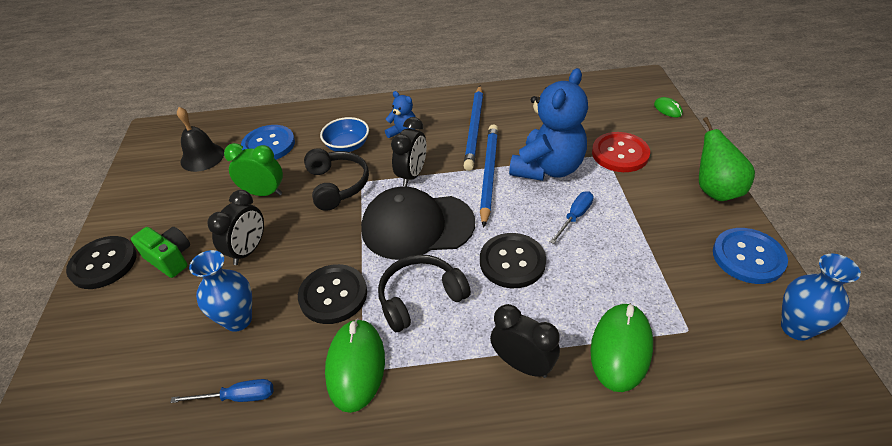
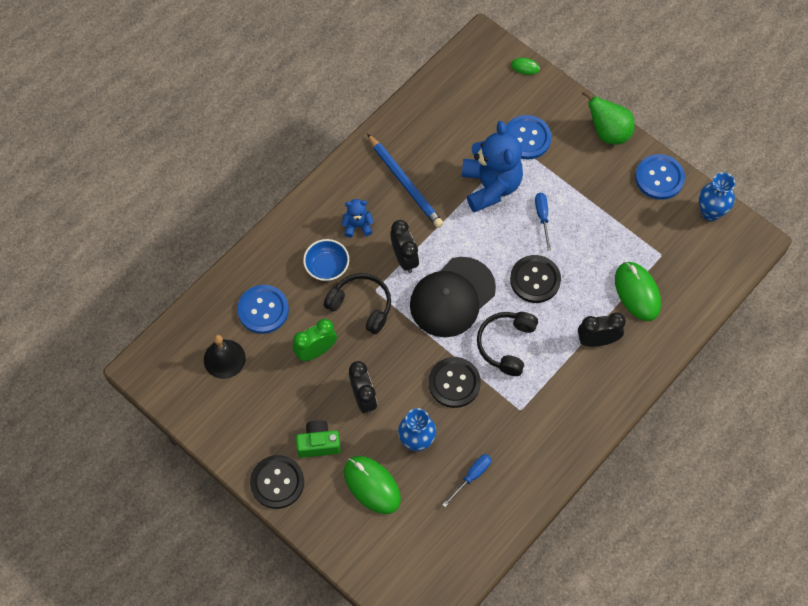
camera: 45 degrees left, 20 degrees up
green mouse [325,318,385,413] -> green mouse moved to [344,456,401,514]
blue pencil [480,124,498,228] -> none
red button [592,132,650,172] -> blue button [506,115,551,159]

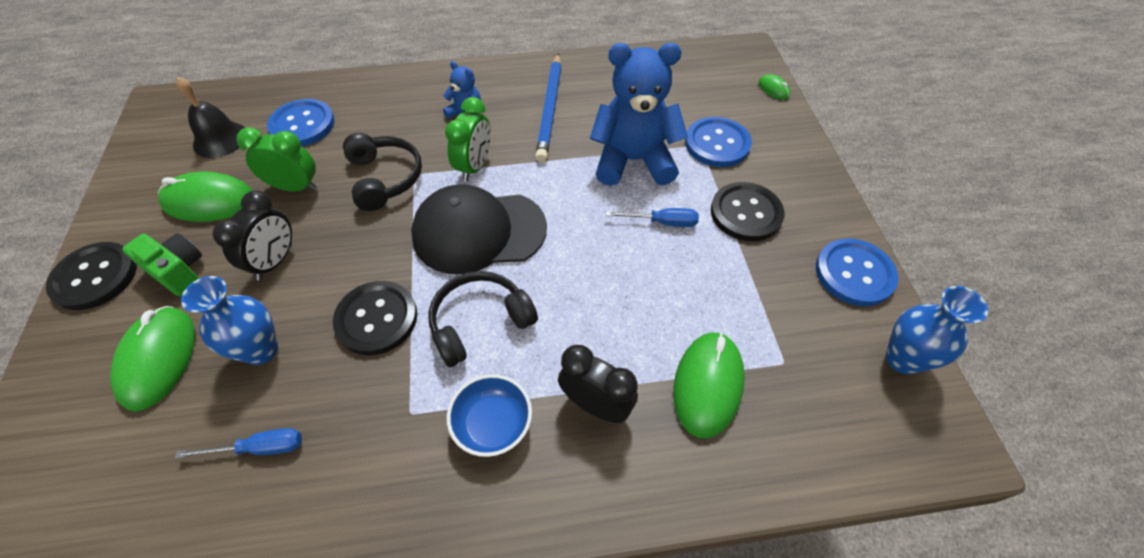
camera: 40 degrees right, 10 degrees down
blue bowl [303,239,349,281] -> blue bowl moved to [447,374,532,457]
black clock [390,220,419,273] -> green clock [445,97,491,181]
blue teddy bear [462,121,523,212] -> blue teddy bear turned 120 degrees counterclockwise [590,43,688,186]
black button [510,255,561,303] -> black button moved to [711,182,784,241]
blue screwdriver [535,193,551,251] -> blue screwdriver turned 60 degrees clockwise [606,208,699,227]
green pear [582,91,635,145] -> none
none -> green mouse [158,171,253,222]

